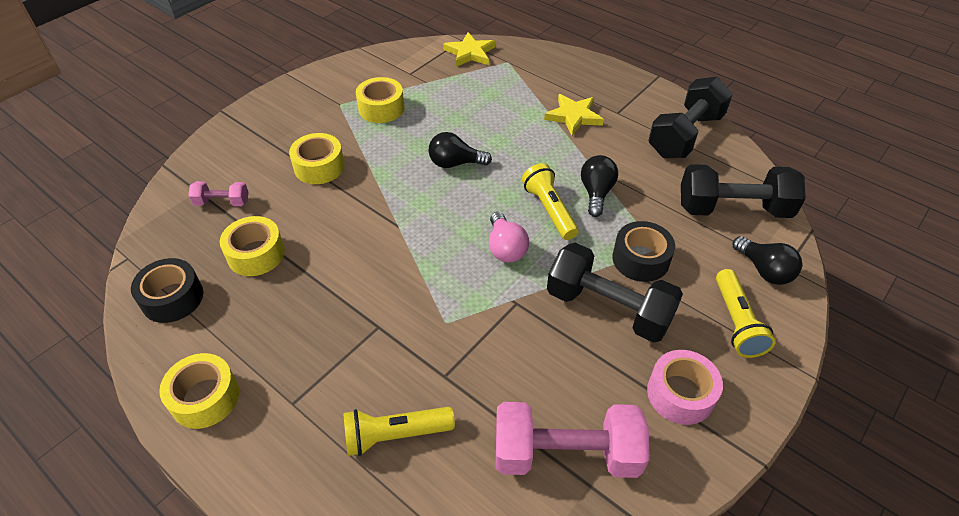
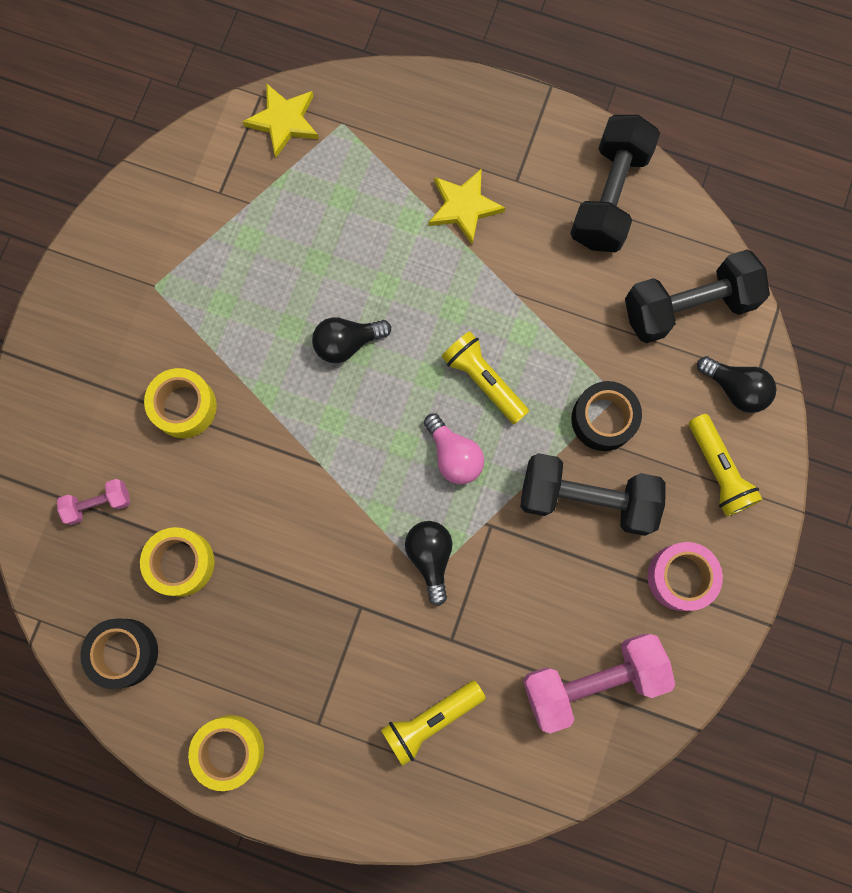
camera: 20 degrees left, 30 degrees up
yellow tape [356,77,404,123] -> none
black light bulb [581,155,618,217] -> black light bulb moved to [405,521,452,606]

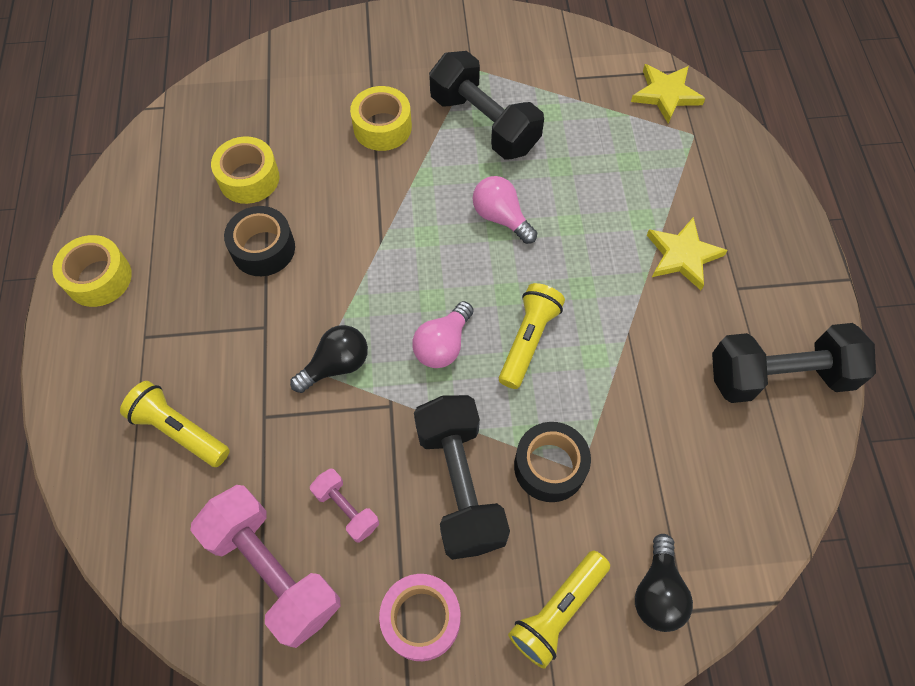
camera: 65 degrees right, 15 degrees down
pink dumbbell [57,479,130,525] -> pink dumbbell moved to [310,469,379,543]
black tape [80,619,158,689] -> black tape moved to [224,206,295,276]
black light bulb [312,317,391,363] -> pink light bulb [473,176,537,244]
black dumbbell [625,250,770,343] -> black dumbbell moved to [429,51,544,160]

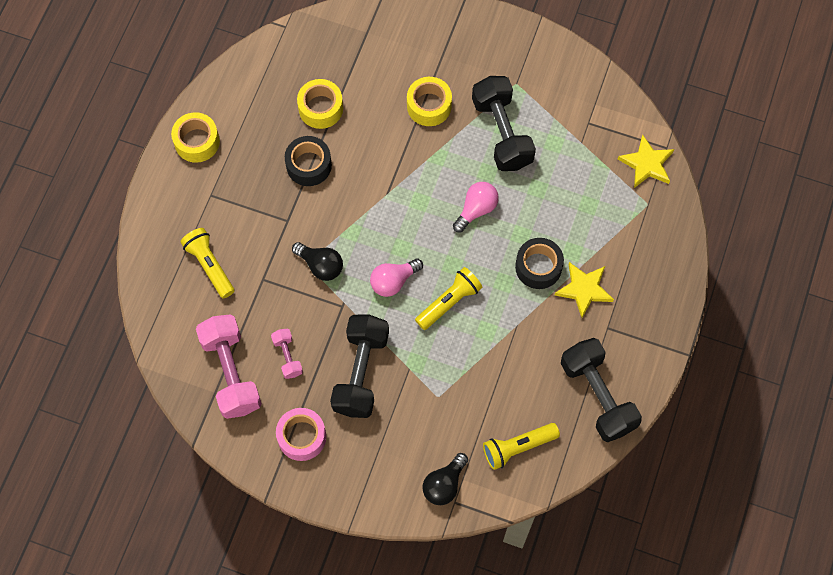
camera: 25 degrees right, 5 degrees up
black light bulb [290,325,368,393] -> black light bulb turned 45 degrees clockwise [292,242,343,281]
pink light bulb [473,176,537,244] -> pink light bulb turned 60 degrees clockwise [453,182,499,232]
yellow flashlight [508,551,610,669] -> yellow flashlight moved to [483,423,560,470]
black tape [514,422,591,502] -> black tape moved to [515,238,564,289]
black dumbbell [712,323,876,403] -> black dumbbell turned 45 degrees clockwise [561,338,642,442]

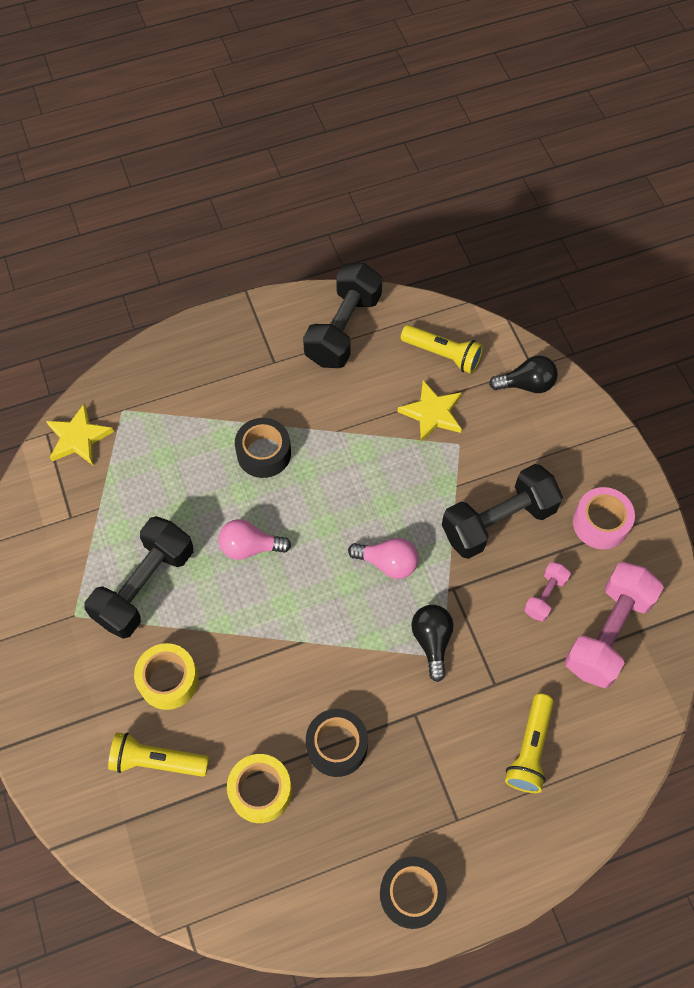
camera: 130 degrees left, 5 degrees down
yellow tape [171,112,220,163] -> black tape [380,857,447,929]
yellow flashlight [415,267,483,330] -> yellow flashlight moved to [108,732,209,777]
yellow star [555,262,614,318] -> yellow star moved to [397,380,462,442]

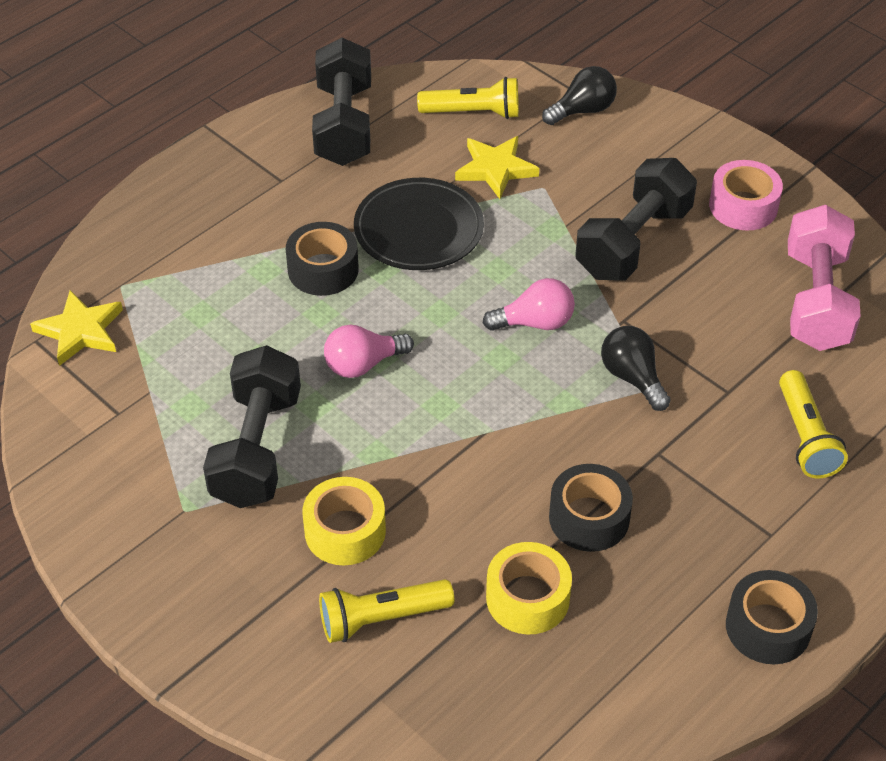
camera: 25 degrees left, 15 degrees down
pink dumbbell [524,562,571,622] -> none
none -> black plate [354,178,484,270]

